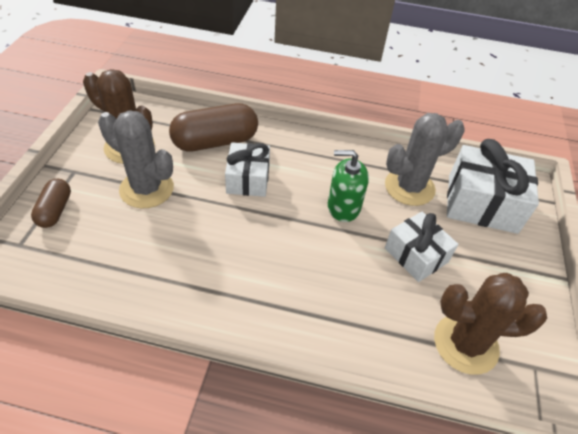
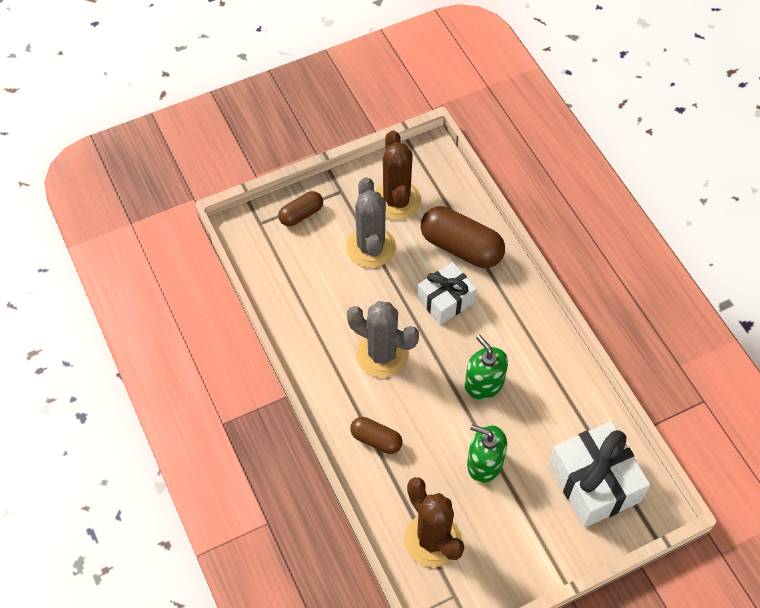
camera: 55 degrees right, 10 degrees up
grey cactus [385,113,464,206] -> grey cactus moved to [347,301,419,377]
white gift [385,212,458,282] -> green soap dispenser [467,424,507,483]
none -> brown capsule [350,417,402,454]

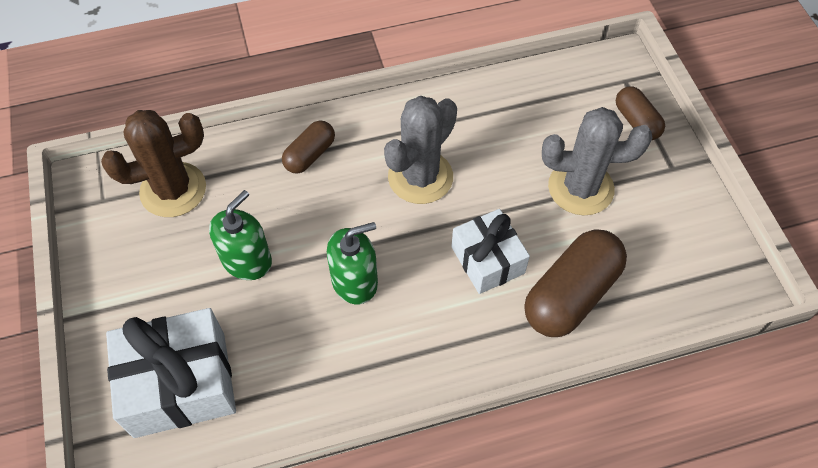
camera: 100 degrees right, 0 degrees up
brown cactus [375,130,421,220] -> none

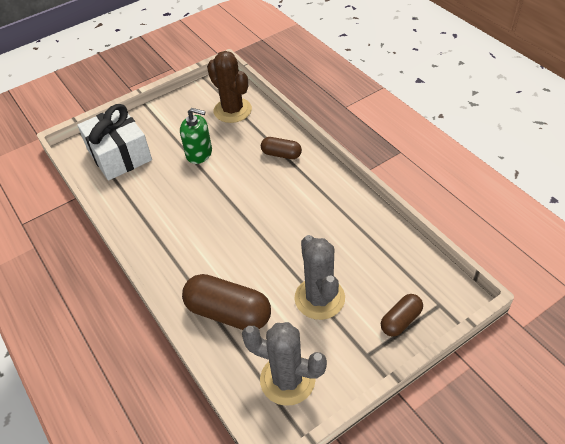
camera: 75 degrees right, 10 degrees down
green soap dispenser [327,222,378,304] -> none
grey cactus [384,96,457,204] -> grey cactus moved to [242,322,327,406]
white gift [451,209,530,294] -> none

